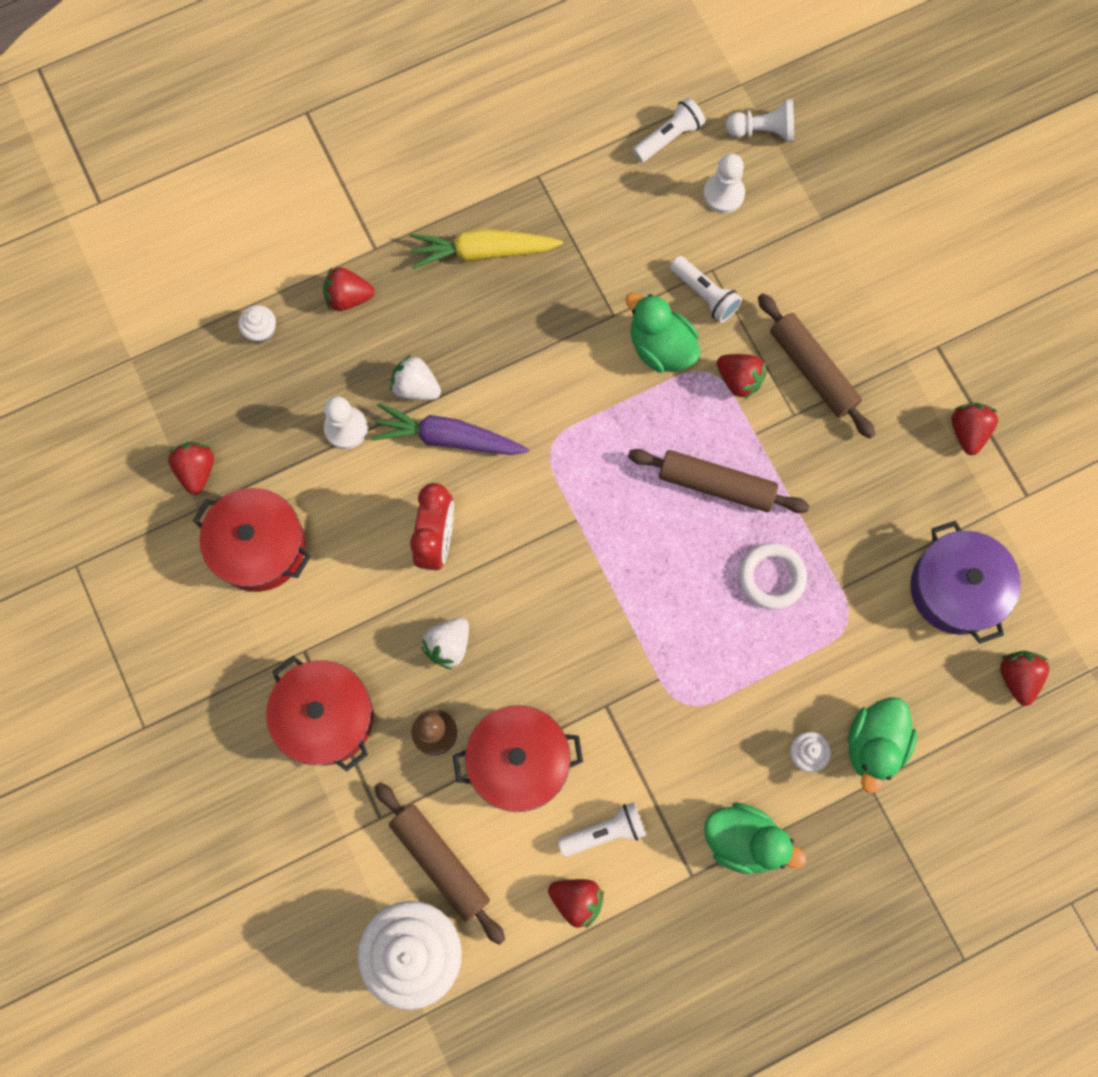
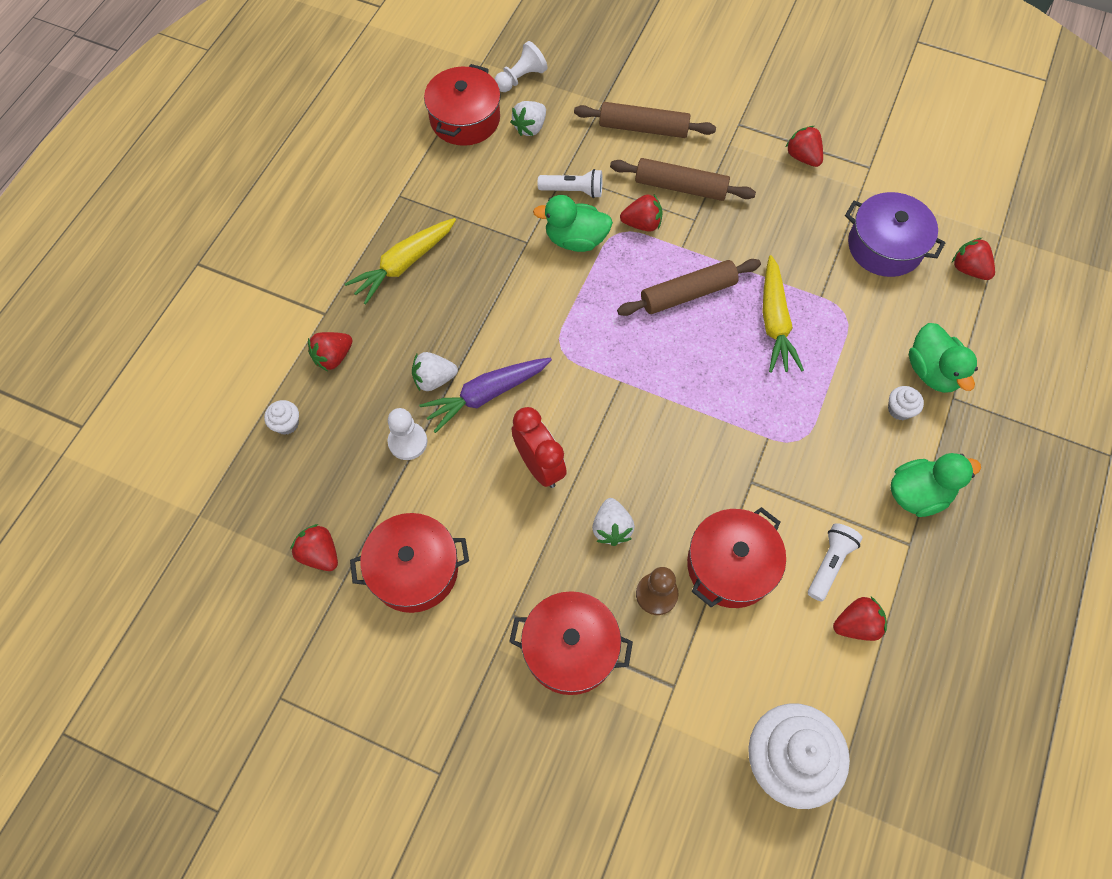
camera: 40 degrees left, 10 degrees down
brown rolling pin [375,782,505,945] -> brown rolling pin moved to [574,102,716,138]
white flashlight [632,98,705,163] -> red pot [424,64,501,146]
white pawn [703,154,745,213] -> white strawberry [511,101,546,136]
white ring [739,543,807,609] -> yellow carrot [762,255,804,373]

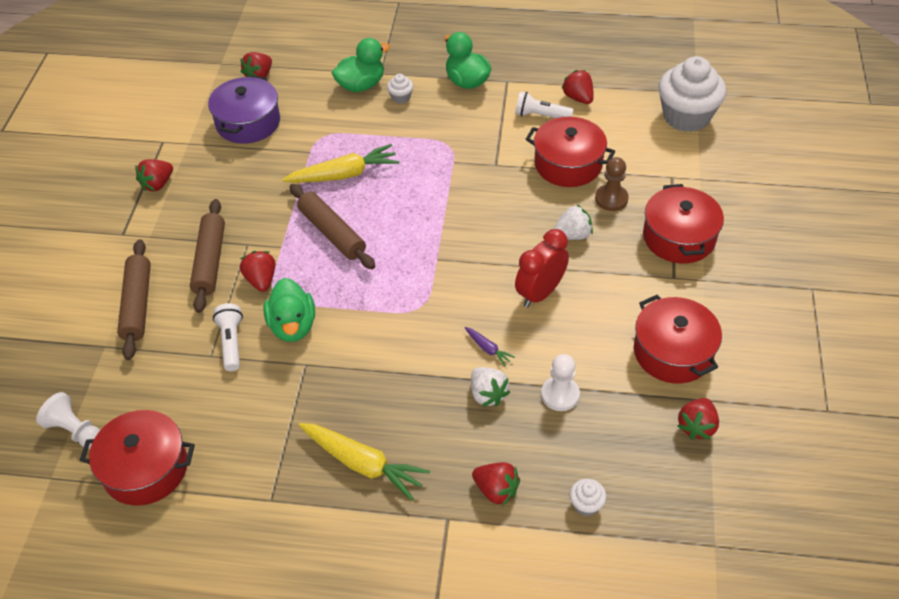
camera: 105 degrees left, 15 degrees down
purple carrot [419,357,552,433] -> purple carrot [465,327,515,366], size x0.46
white strawberry [511,101,546,136] -> none

